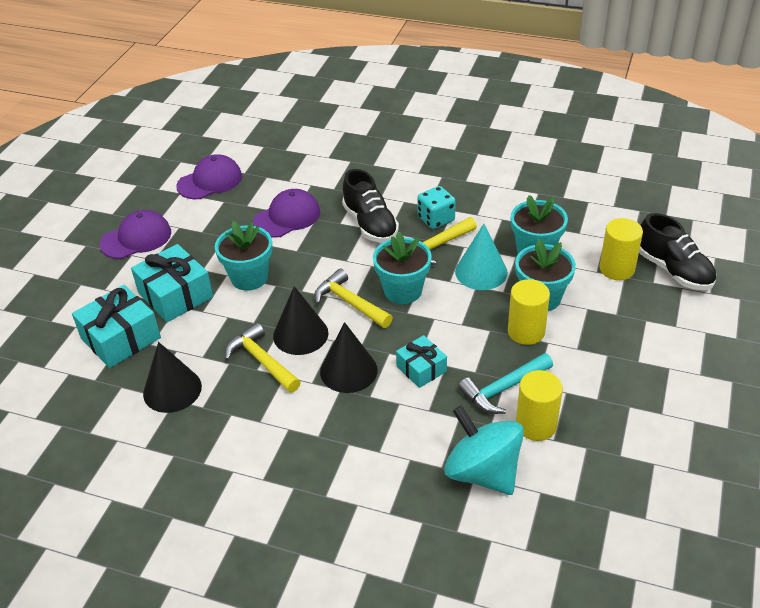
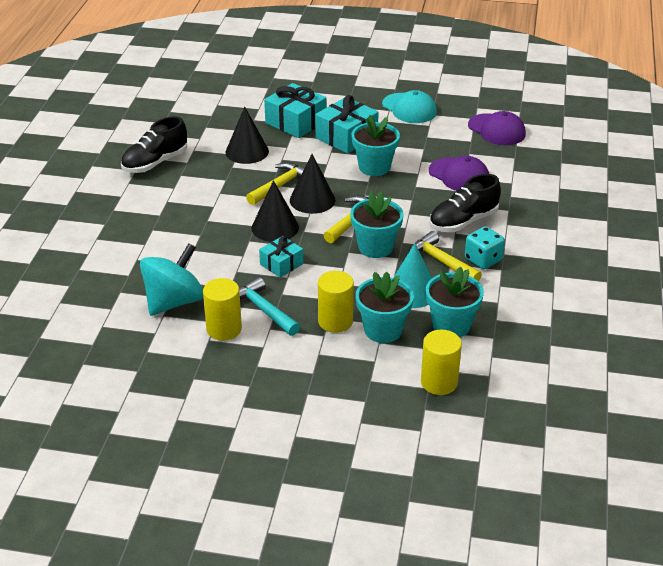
camera: 80 degrees right, 5 degrees down
purple cap [99,210,171,259] -> turquoise cap [382,90,437,123]
black shoe [639,213,716,290] -> black shoe moved to [121,116,187,173]

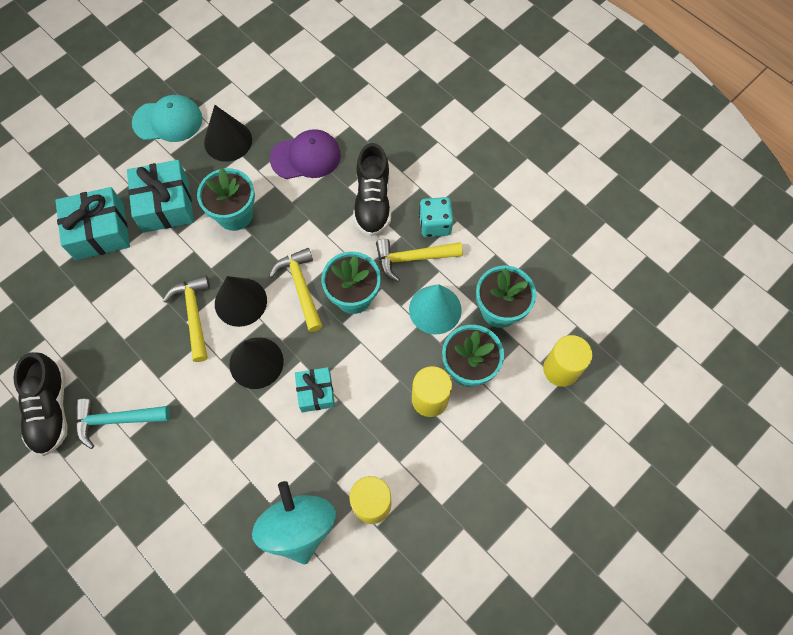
camera: 55 degrees left, 30 degrees up
black cone [225,107,269,164] -> black cone moved to [204,105,252,162]
turquoise hammer [239,277,300,336] -> turquoise hammer moved to [76,398,170,449]
purple cap [468,111,526,145] -> none

